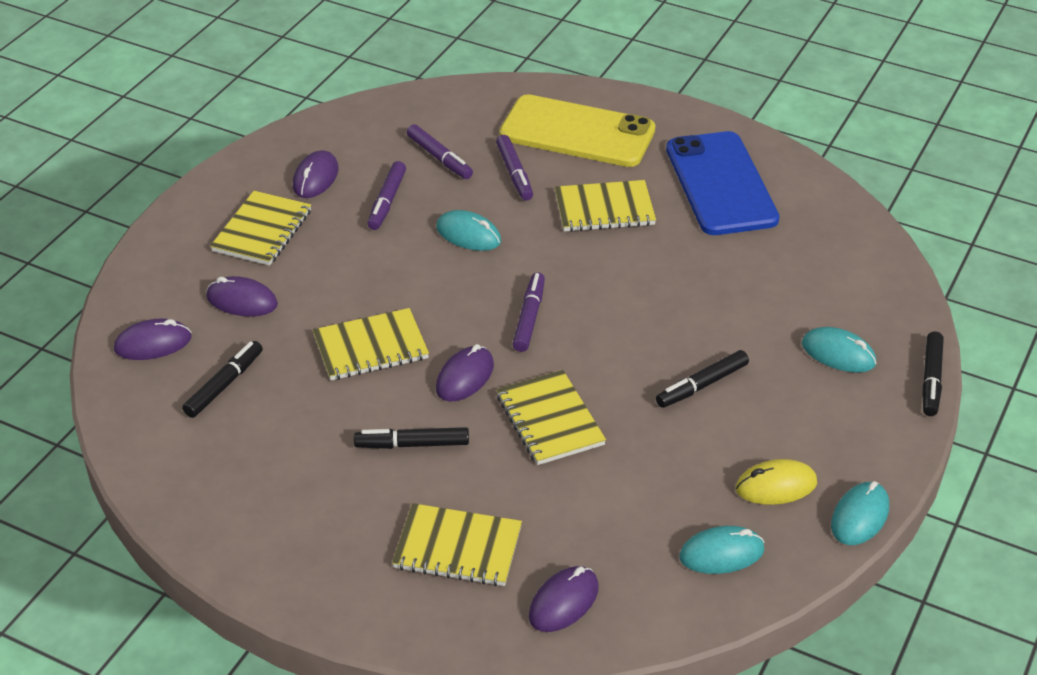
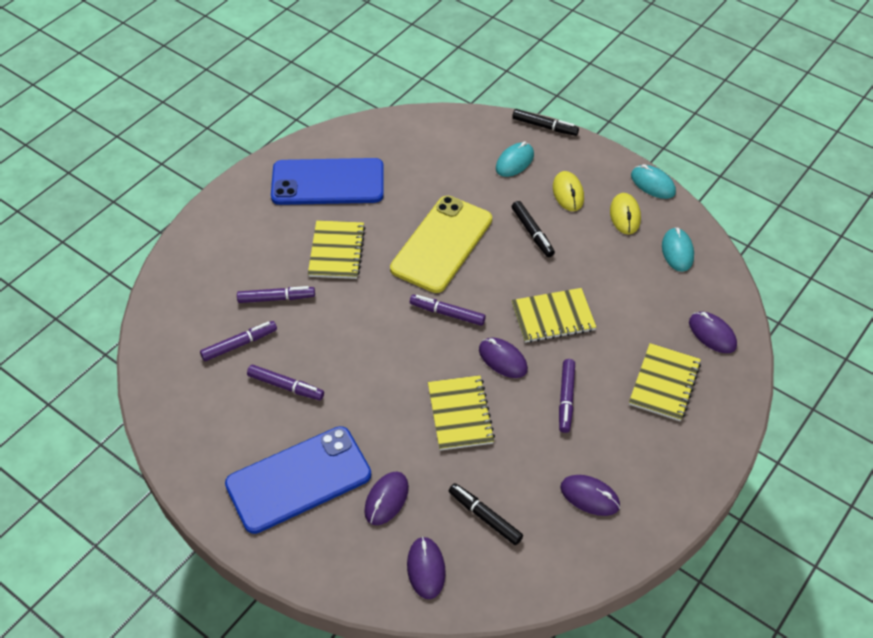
camera: 80 degrees left, 10 degrees up
yellow notebook [210,191,311,266] -> blue phone [225,426,371,534]
purple mouse [293,150,339,198] -> purple mouse moved to [560,475,620,516]
black marker [354,427,469,449] -> purple marker [559,359,575,433]
turquoise mouse [436,210,501,251] -> none
yellow phone [500,94,655,167] -> yellow phone moved to [390,196,492,293]
none -> yellow mouse [553,171,584,211]

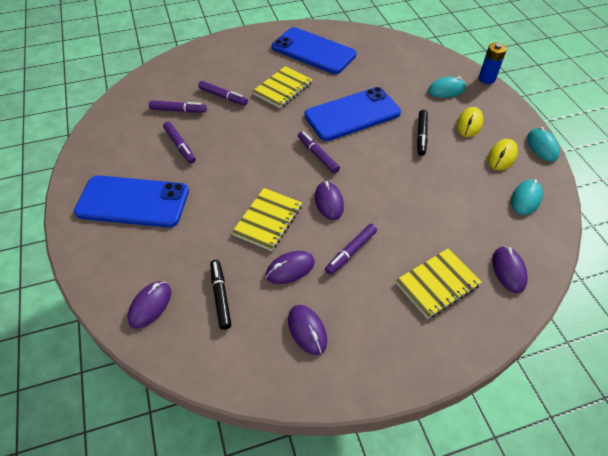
camera: 35 degrees right, 0 degrees up
purple mouse [364,471,409,525] -> purple mouse moved to [266,251,315,284]
yellow phone [390,196,492,293] -> blue phone [304,87,401,141]
black marker [512,109,579,136] -> blue battery [479,43,507,84]
yellow notebook [512,288,596,343] -> none

